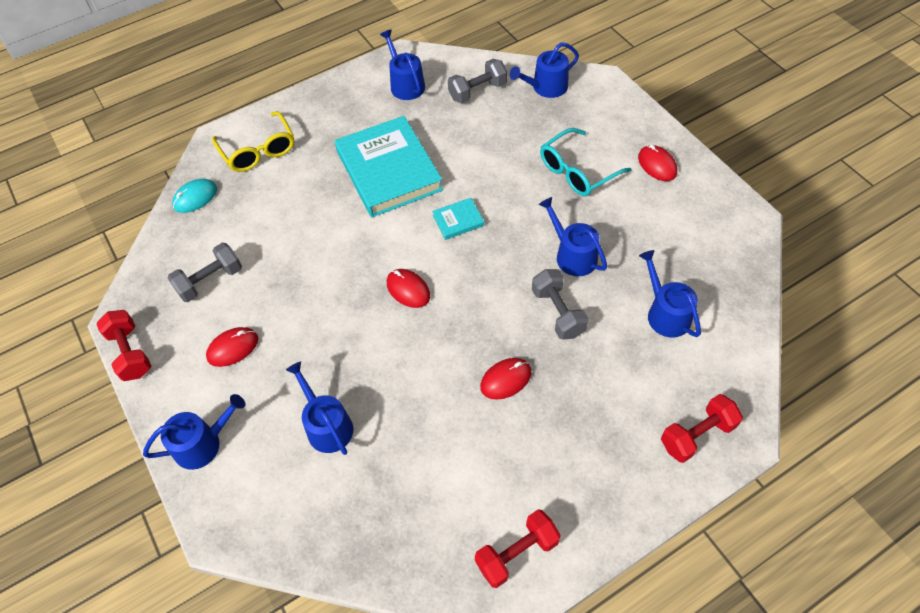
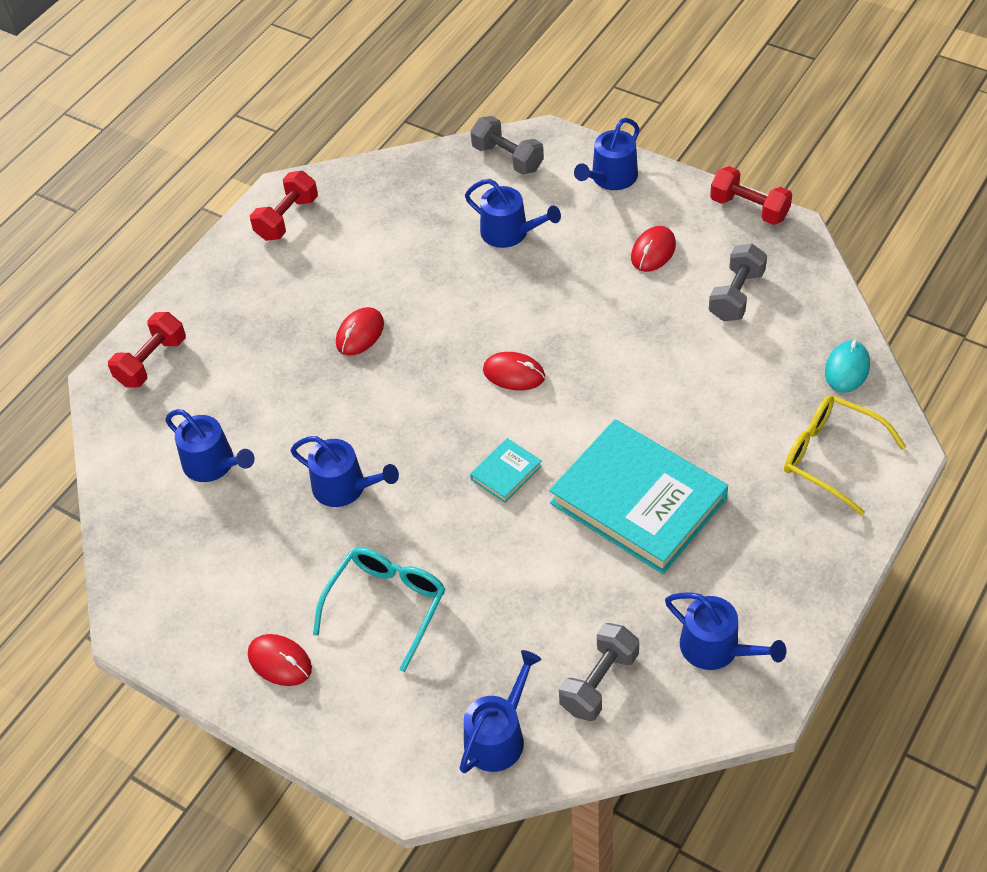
camera: 155 degrees right, 5 degrees down
grey dumbbell [532,269,589,340] -> grey dumbbell moved to [470,116,544,175]

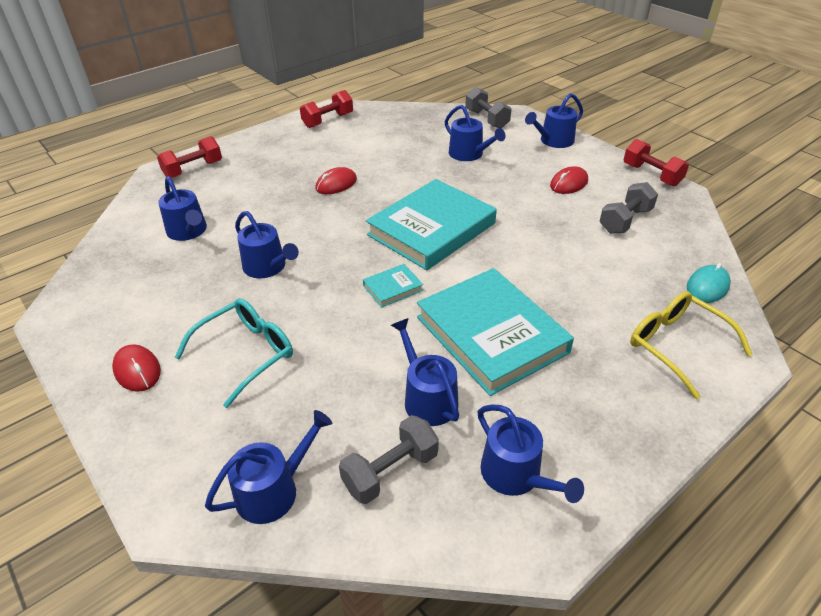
camera: 15 degrees right, 10 degrees down
red mouse [483,352,545,390] -> turquoise book [366,179,497,270]
none -> blue watering can [391,318,459,426]

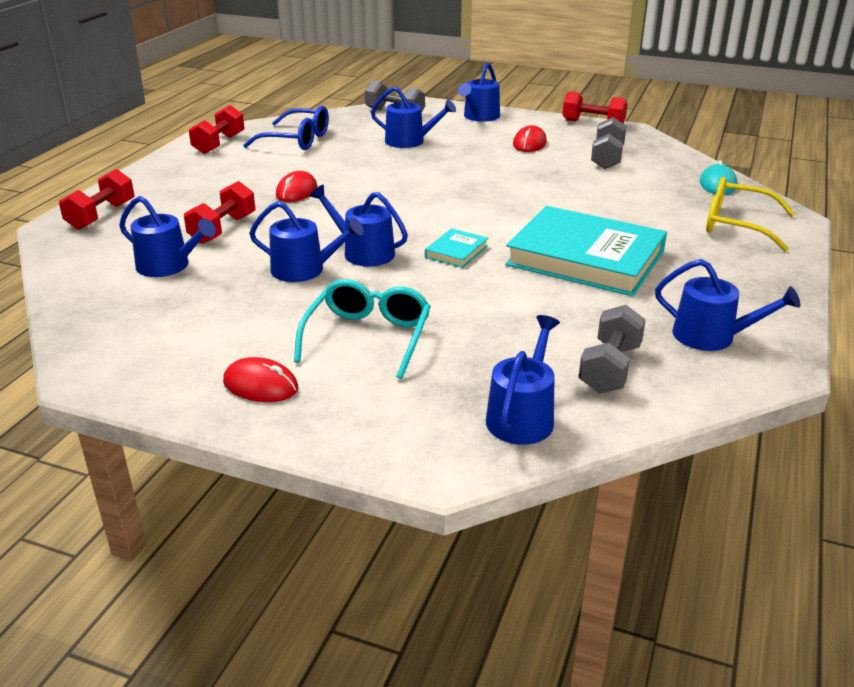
camera: 30 degrees left, 10 degrees down
turquoise book [366,179,497,270] -> none
blue watering can [391,318,459,426] -> blue watering can moved to [310,185,408,266]
none -> red dumbbell [184,181,256,244]
none -> blue glasses [243,106,329,150]

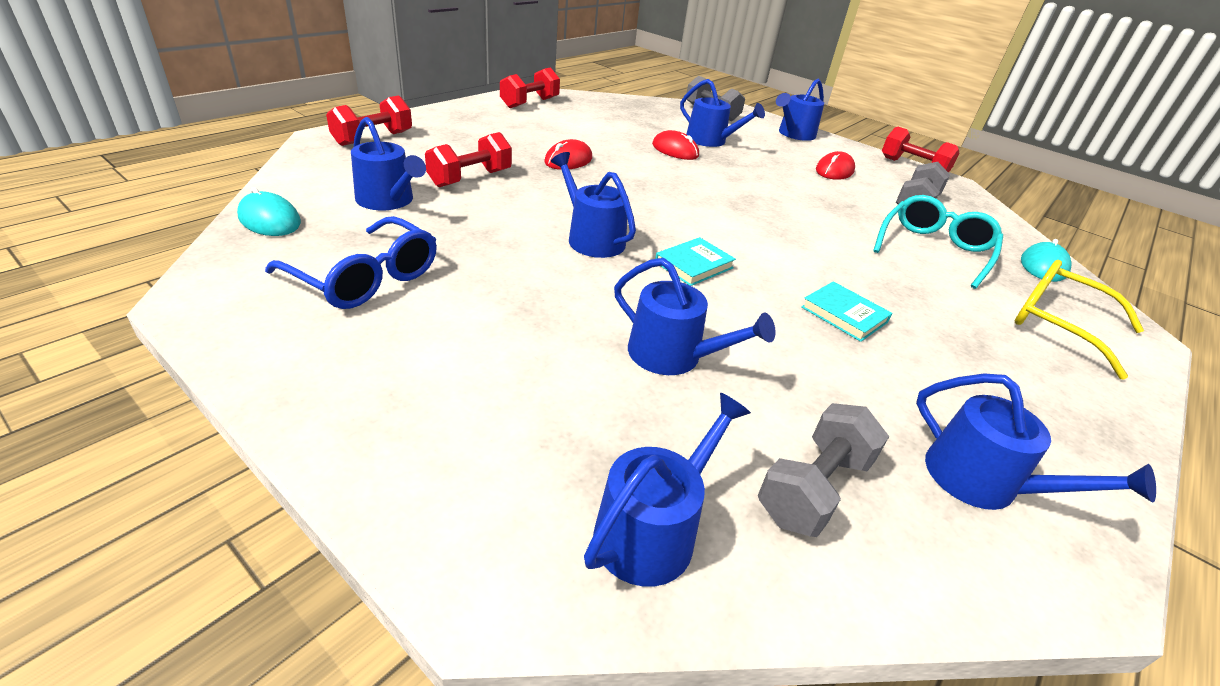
camera: 15 degrees right, 5 degrees up
red mouse [223,357,298,402] -> red mouse moved to [652,130,699,160]
blue glasses [243,106,329,150] -> blue glasses moved to [265,216,437,309]
blue watering can [249,201,364,282] -> blue watering can moved to [614,258,776,375]
turquoise glasses [294,279,431,379] -> turquoise glasses moved to [873,195,1003,289]
turquoise book [505,206,667,296] -> turquoise book [801,281,892,342], size x0.42
none -> turquoise mouse [237,187,301,236]

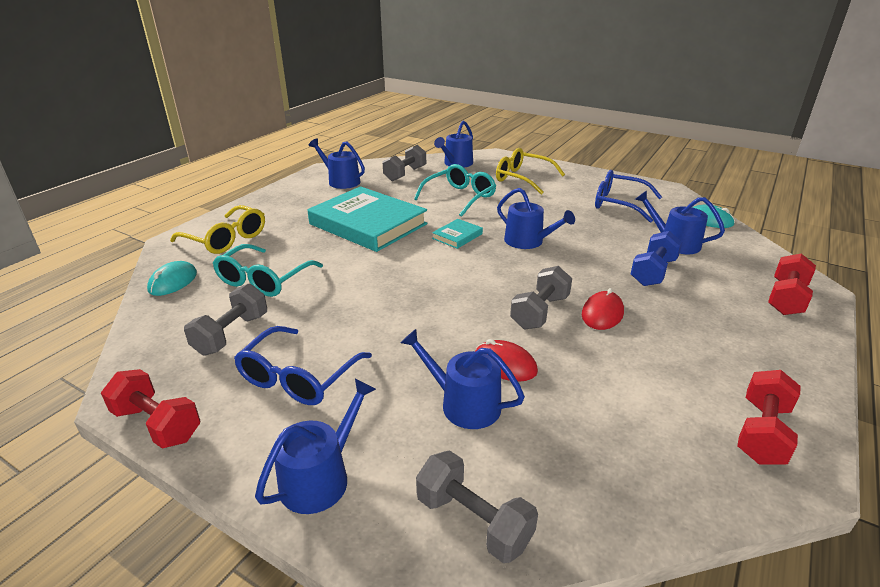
camera: 175 degrees right, 5 degrees down
red dumbbell [425,132,512,187] -> blue dumbbell [631,231,682,286]
blue watering can [614,258,776,375] -> turquoise glasses [414,164,496,217]
turquoise book [801,281,892,342] -> turquoise book [308,186,427,252], size x2.38
red mouse [816,151,855,180] -> blue glasses [234,326,372,405]
none -> yellow glasses [496,148,565,195]
none -> grey dumbbell [510,266,572,329]

